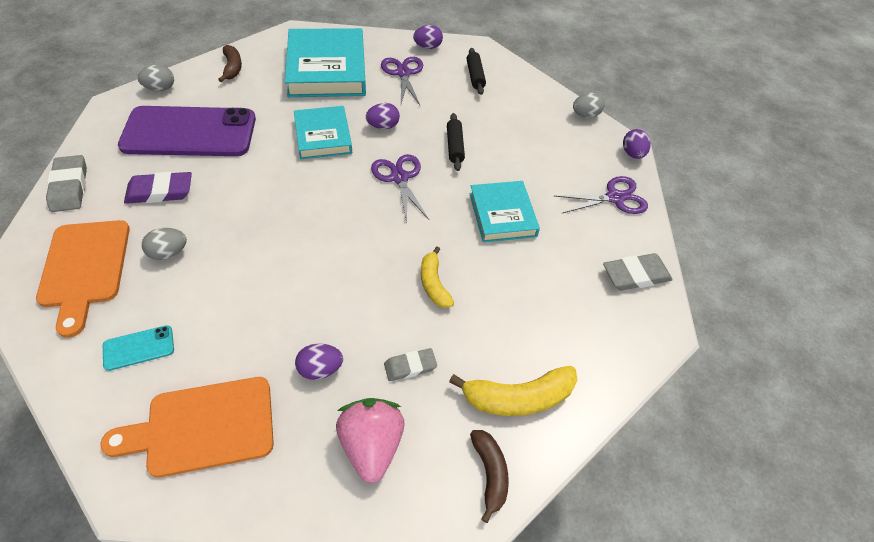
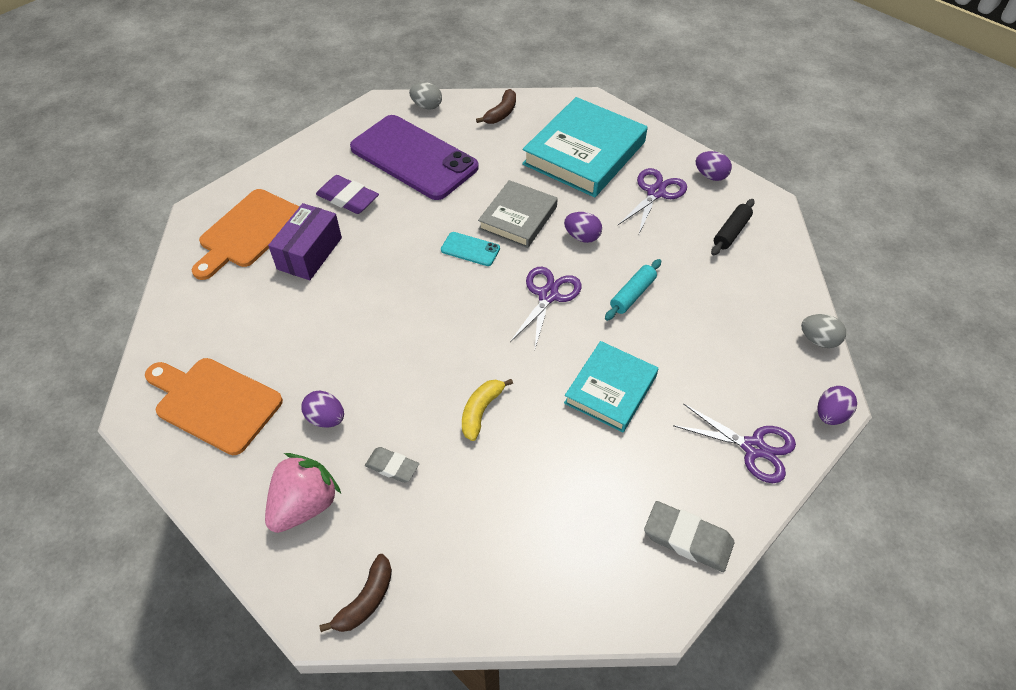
camera: 45 degrees right, 0 degrees up
grey eraser [46,155,87,212] -> none
turquoise phone [103,325,174,371] -> turquoise phone moved to [441,232,500,266]
grey egg [142,228,187,260] -> purple box [268,203,342,280]
turquoise book [294,106,352,159] -> grey book [478,180,558,248]
black rolling pin [447,113,465,171] -> turquoise rolling pin [605,259,661,321]
yellow banana [449,366,577,416] -> none

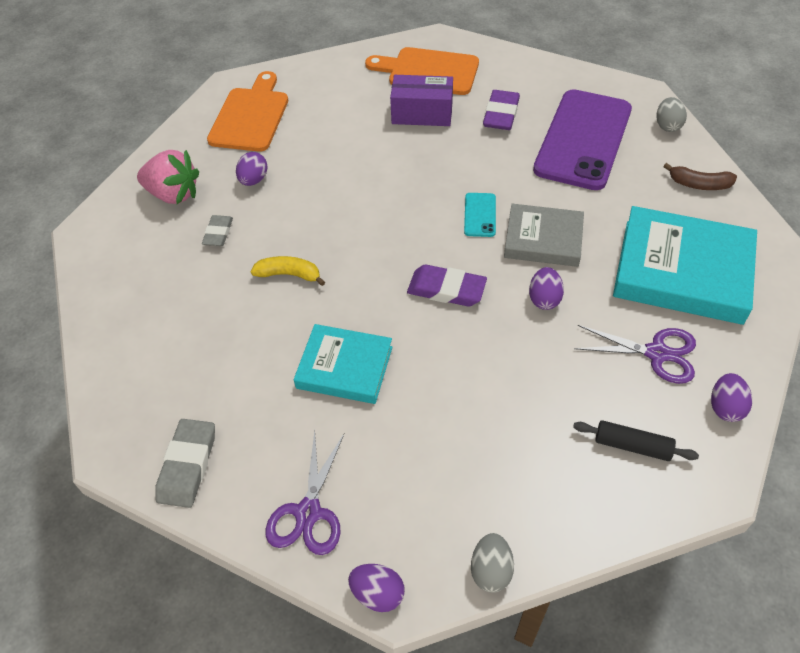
camera: 75 degrees right, 0 degrees up
brown banana [319,554,392,632] -> none
purple scissors [510,267,582,348] -> purple eraser [407,265,487,306]
turquoise rolling pin [605,259,661,321] -> none

